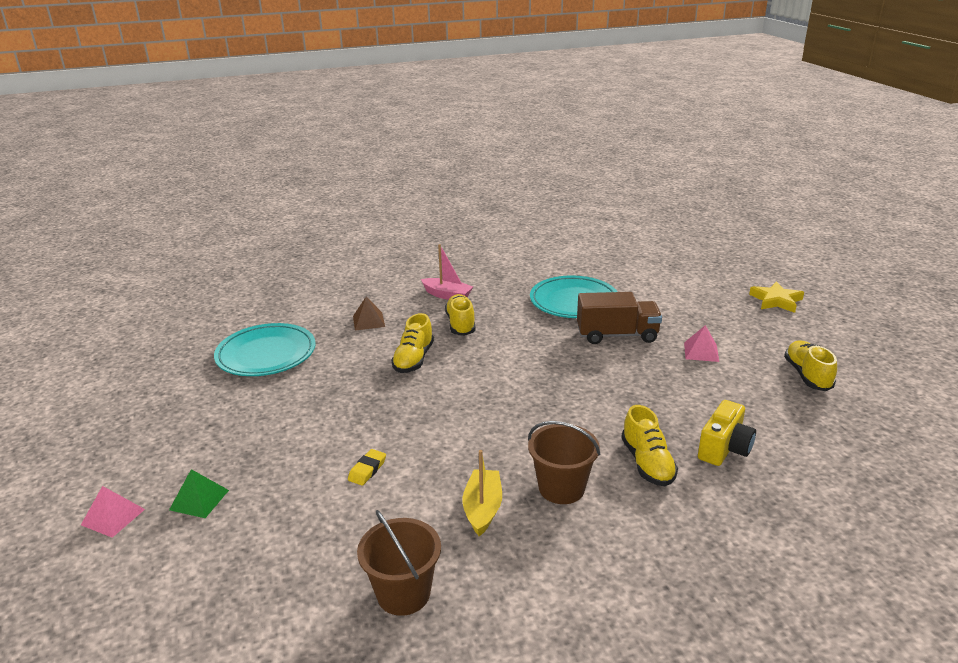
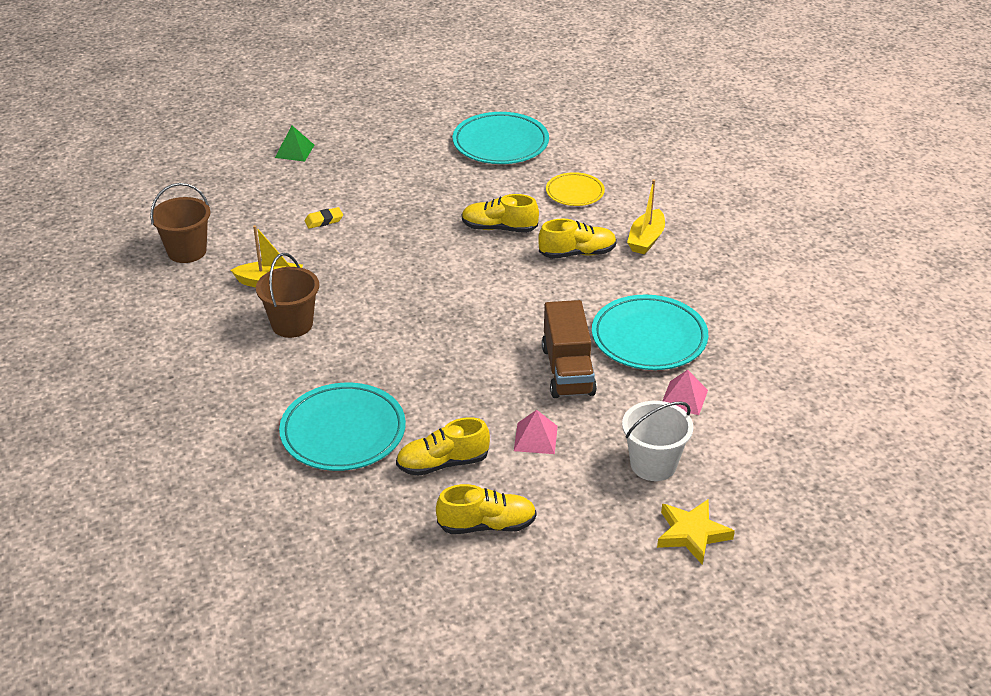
camera: 85 degrees right, 10 degrees up
pink pyramid [81,486,145,538] -> pink pyramid moved to [662,370,708,415]
yellow eraser [348,449,386,486] -> yellow eraser turned 45 degrees counterclockwise [304,207,343,229]
brown pyramid [353,296,385,330] -> yellow plate [546,172,605,206]
pink boat [421,244,473,300] -> yellow boat [627,179,665,255]
yellow shoe [621,405,678,486] -> yellow shoe moved to [396,417,490,476]
yellow camera [698,400,756,466] -> turquoise plate [279,383,406,471]
none -> white bucket [622,401,694,481]

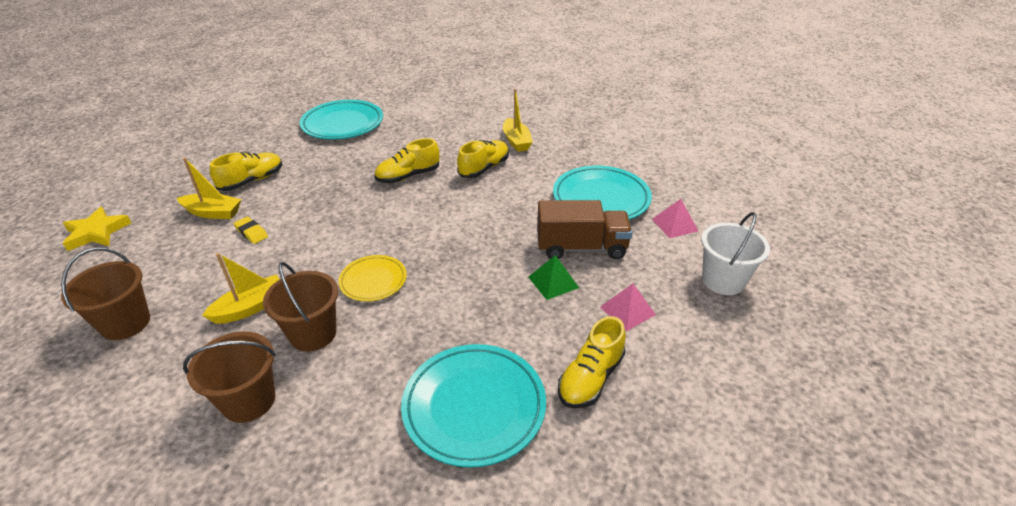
camera: 40 degrees left, 0 degrees up
green pyramid [275,126,314,162] -> green pyramid moved to [528,255,579,300]
yellow eraser [304,207,343,229] -> yellow eraser turned 75 degrees counterclockwise [234,217,268,244]
yellow shoe [436,484,537,534] -> yellow shoe moved to [210,152,282,191]
brown truck [542,300,597,398] -> brown truck turned 45 degrees counterclockwise [537,200,633,259]
yellow plate [546,172,605,206] -> yellow plate moved to [338,255,407,301]
yellow star [657,500,735,565] -> yellow star moved to [63,207,131,251]
none -> yellow boat [177,157,241,219]
none -> brown bucket [183,332,276,423]

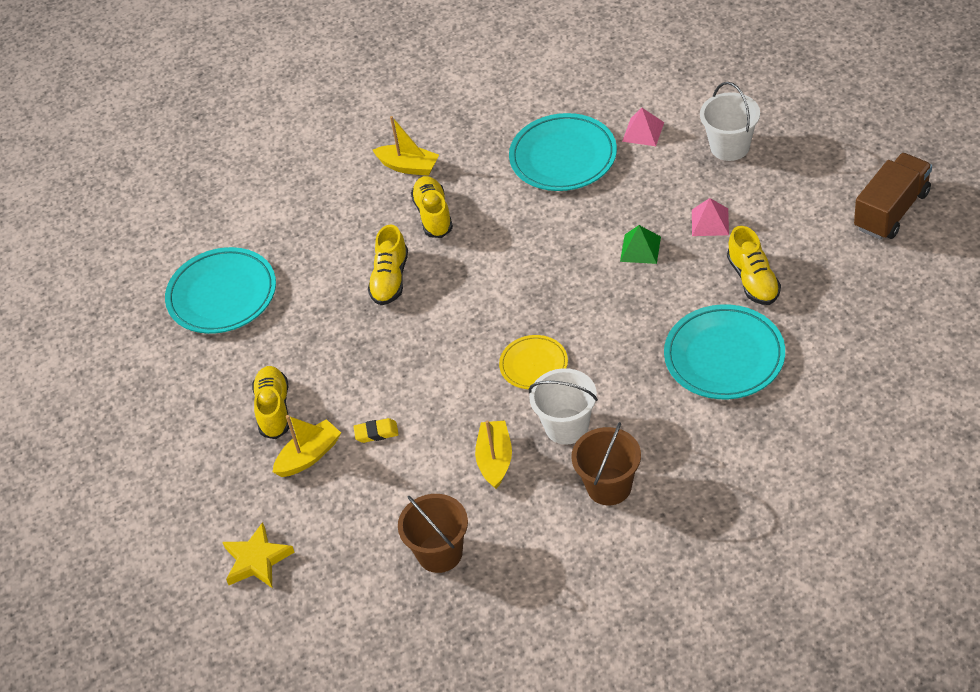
camera: 45 degrees left, 10 degrees up
brown bucket [263,262,338,352] -> white bucket [529,368,598,445]
brown truck [537,200,633,259] -> brown truck moved to [854,153,932,240]

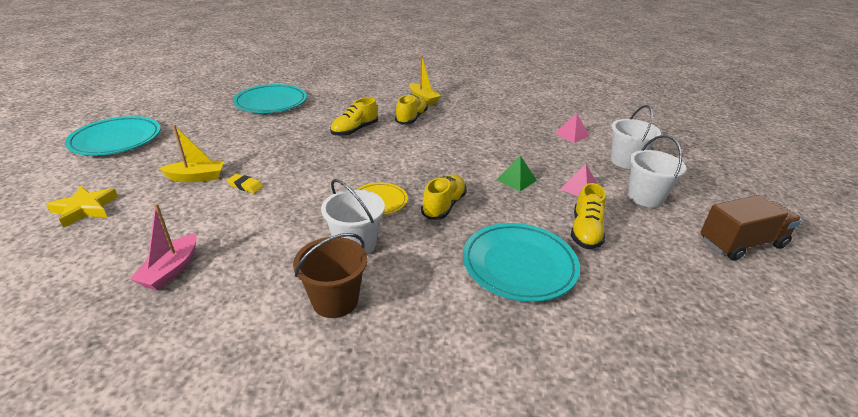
camera: 25 degrees right, 15 degrees down
yellow shoe [252,366,289,439] -> yellow shoe moved to [421,174,467,219]
brown bucket [398,494,468,573] -> pink boat [130,203,197,291]
yellow boat [475,420,512,489] -> none
turquoise plate [509,113,617,191] -> turquoise plate moved to [65,116,161,156]
none -> white bucket [628,135,686,207]

